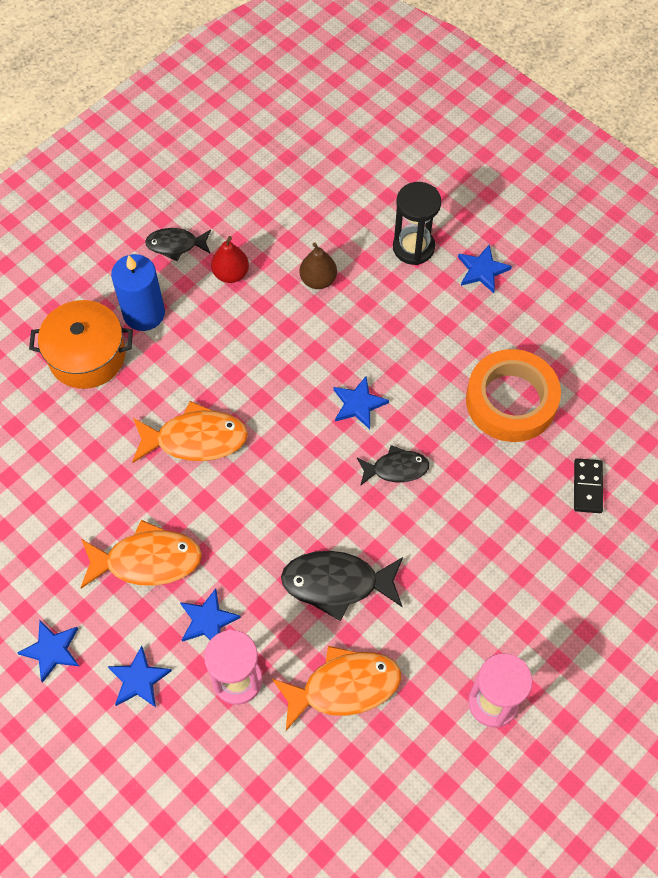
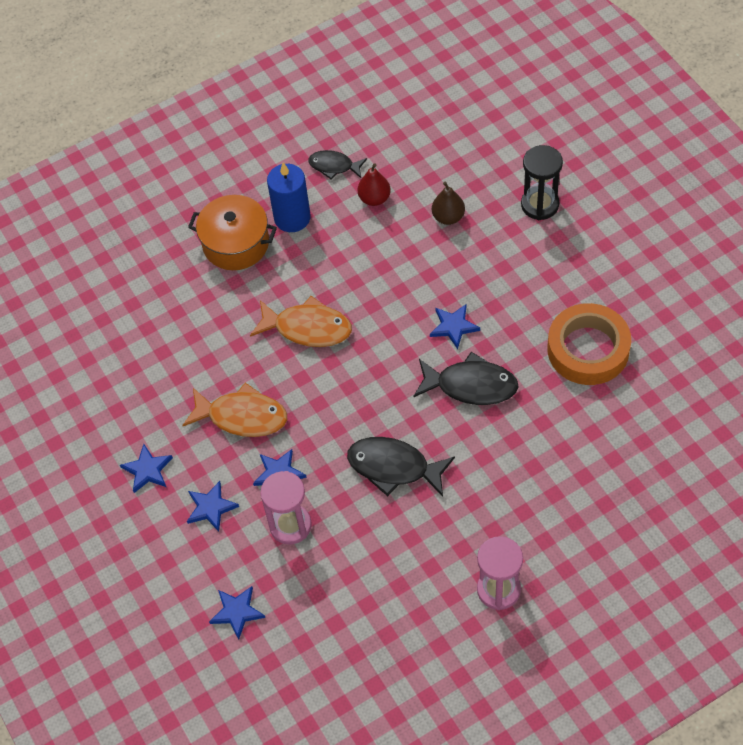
camera: 20 degrees right, 5 degrees down
orange fish [272,646,401,731] -> none
black fish [357,445,430,486] -> black fish [413,352,519,405], size x1.63
blue star [458,244,512,293] -> blue star moved to [209,586,265,640]
black domino [574,458,603,513] -> none

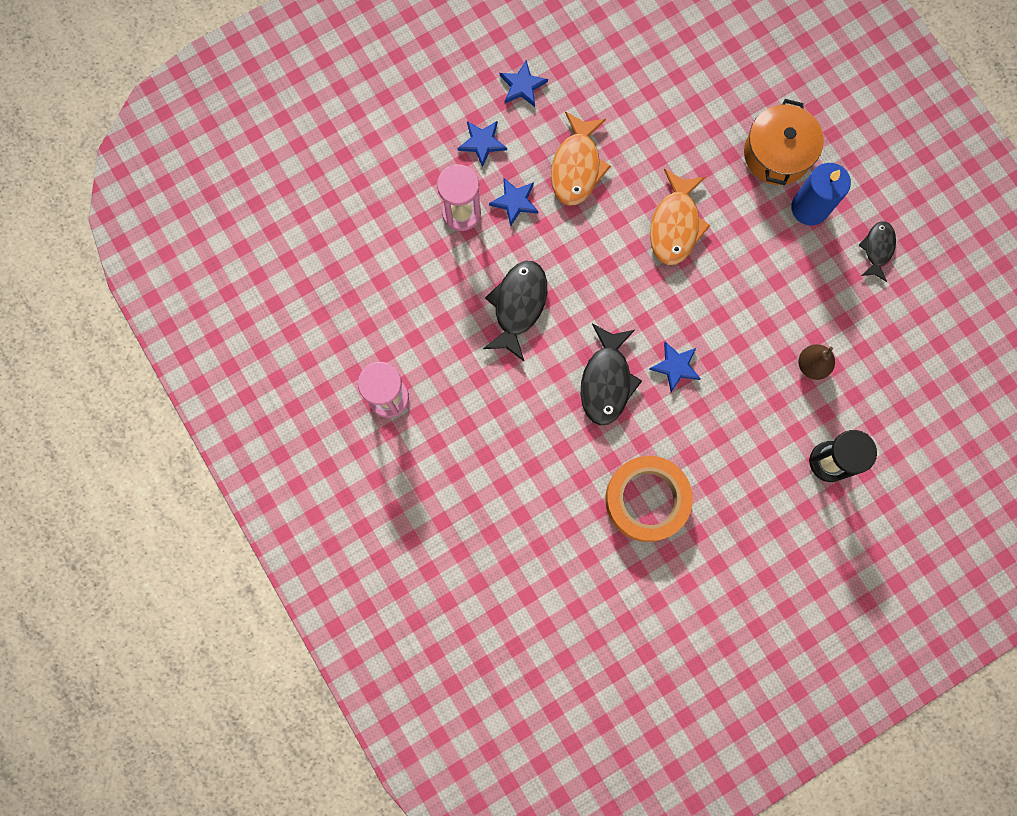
camera: 85 degrees right, 20 degrees up
blue star [209,586,265,640] -> none
red pear [358,163,391,206] -> none

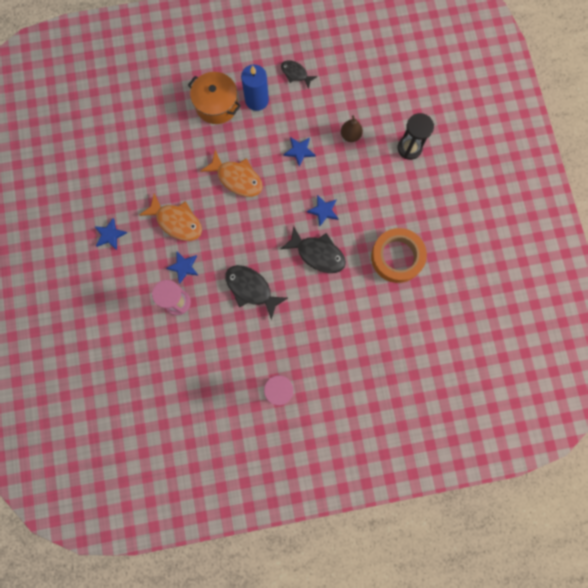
camera: 70 degrees left, 0 degrees up
blue star [458,121,507,167] -> blue star moved to [284,137,316,167]

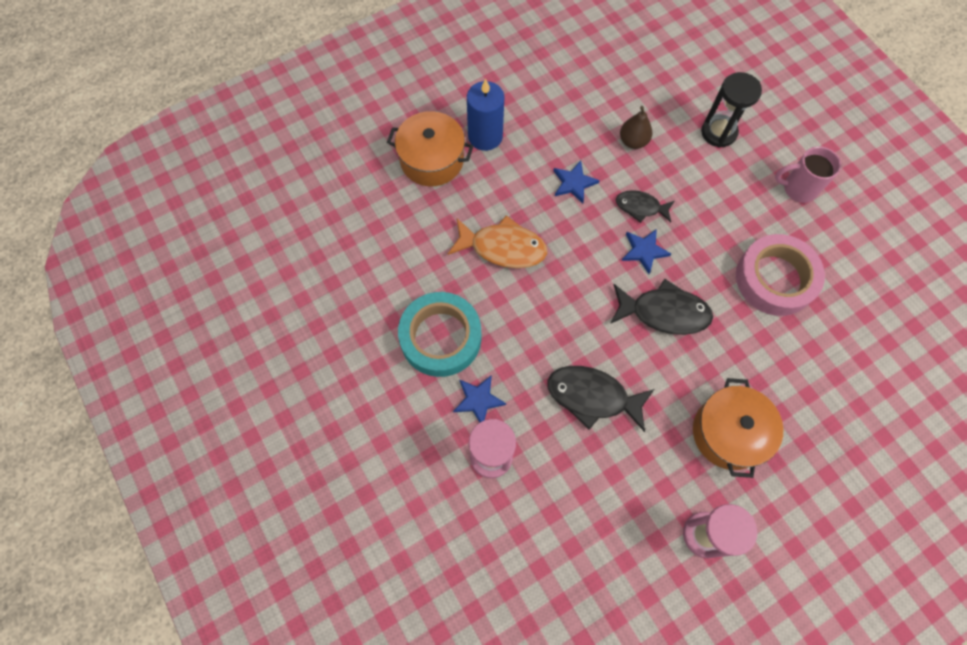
camera: 20 degrees left, 10 degrees down
blue star [94,218,127,250] -> none
orange fish [139,193,202,241] -> turquoise tape [398,292,481,377]
black fish [281,60,317,89] -> black fish moved to [616,190,674,223]
orange tape [371,228,427,283] -> pink tape [736,234,825,316]
none -> orange pot [693,378,783,478]
none -> pink mug [775,146,841,203]

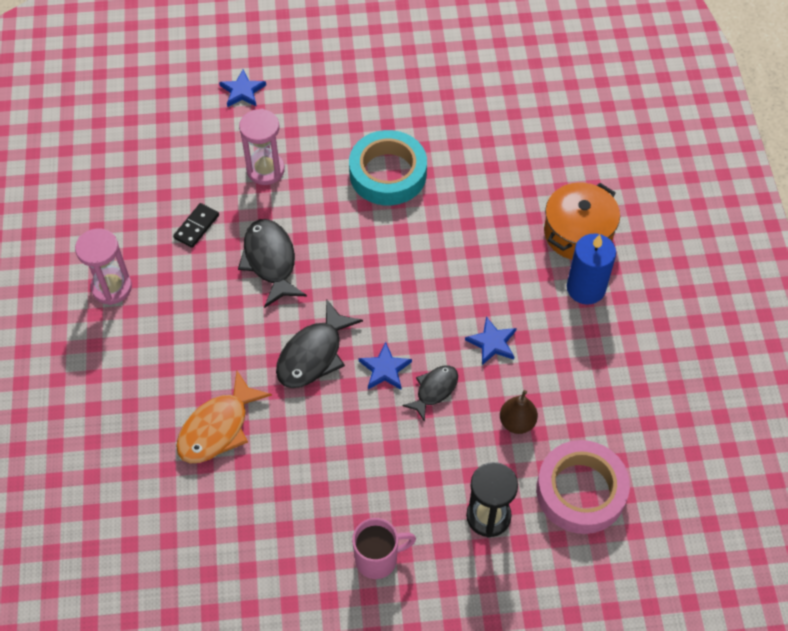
camera: 115 degrees right, 10 degrees down
orange fish [448,215,547,268] -> orange fish moved to [176,371,272,463]
blue star [453,375,506,422] -> blue star moved to [219,69,266,107]
black fish [547,366,654,432] -> black fish turned 60 degrees counterclockwise [238,219,307,308]
orange pot [693,378,783,478] -> none
pink tape [736,234,825,316] -> pink tape moved to [536,440,630,534]
pink mug [775,146,841,203] -> pink mug turned 45 degrees clockwise [352,518,416,579]
none -> black domino [173,203,219,248]

